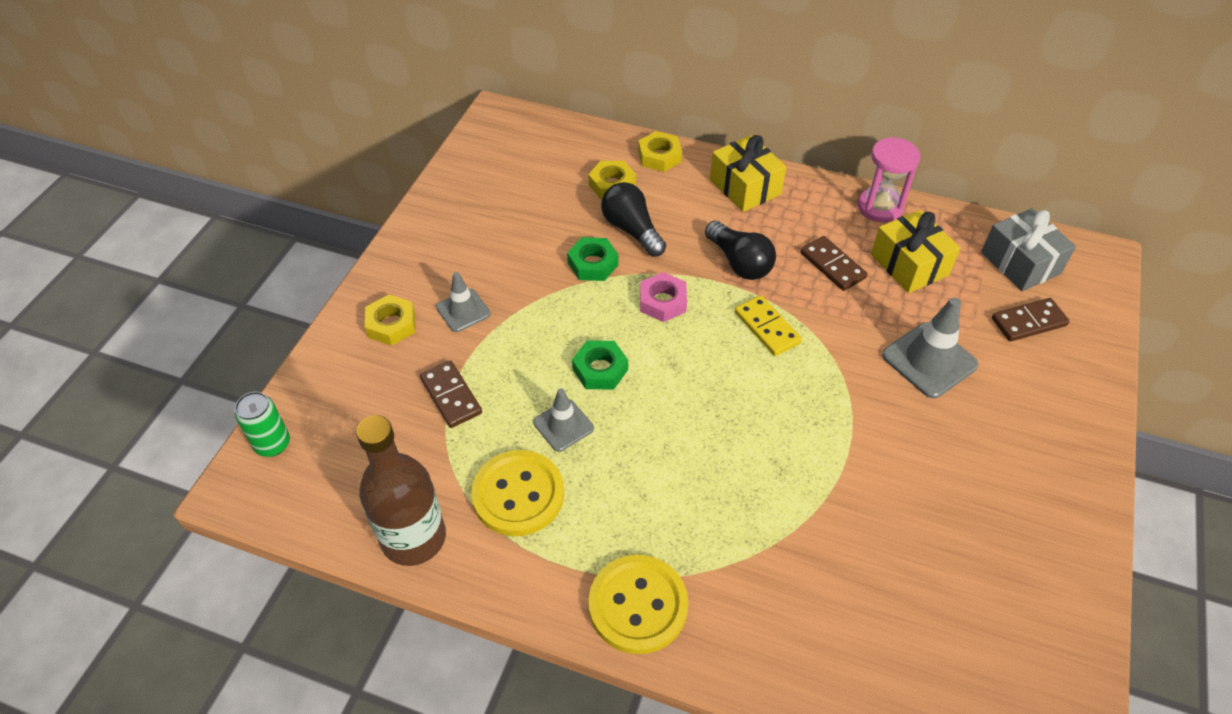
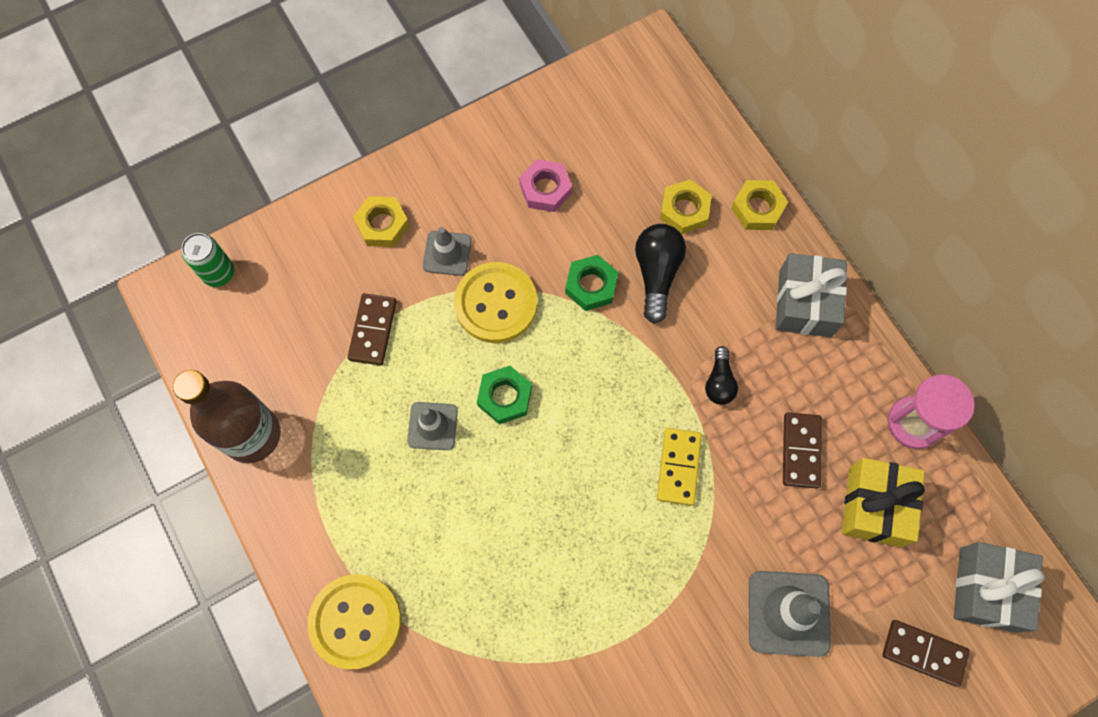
camera: 40 degrees right, 20 degrees up
yellow button [471,450,564,536] -> yellow button moved to [454,262,537,343]
pink nut [640,272,687,322] -> pink nut moved to [519,159,572,212]
black light bulb [705,220,776,280] -> black light bulb [705,346,738,405], size x0.62
yellow gift [710,135,787,212] -> grey gift [776,253,847,337]

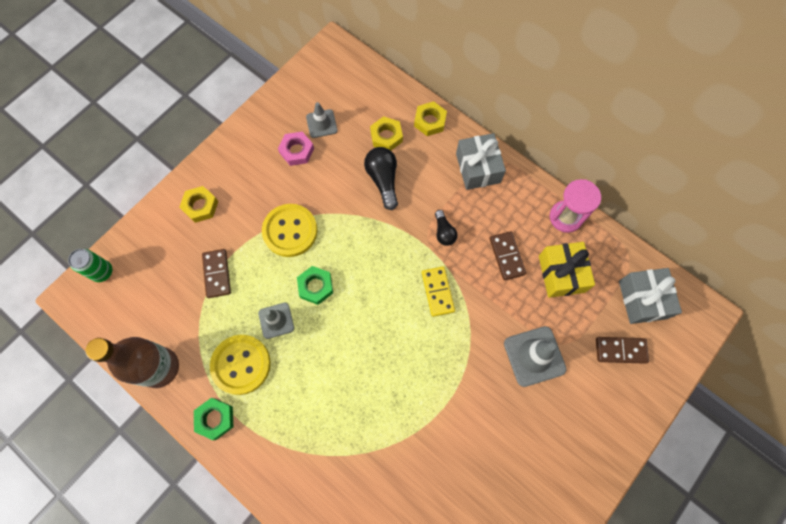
camera: 20 degrees left, 0 degrees up
yellow button [308,574,401,670] -> yellow button moved to [210,335,271,395]
grey traffic cone [423,227,472,276] -> grey traffic cone moved to [306,102,338,138]
green nut [565,255,618,311] -> green nut moved to [194,398,234,440]

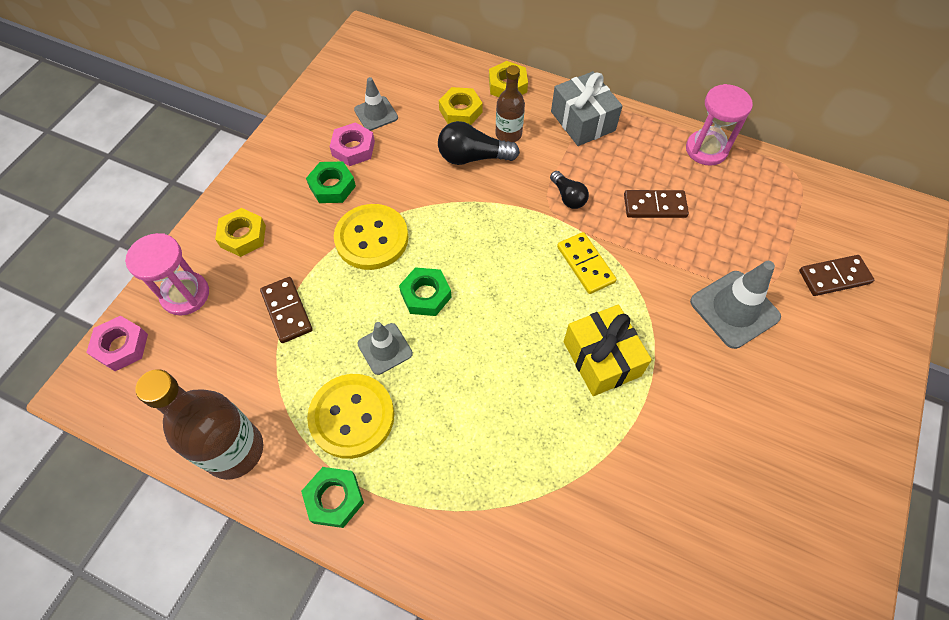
camera: 15 degrees left, 10 degrees down
green can [68,249,113,282] -> pink nut [86,316,148,371]
black light bulb [364,147,398,210] -> black light bulb turned 60 degrees counterclockwise [438,121,520,165]
brown domino [489,231,526,280] -> brown domino turned 60 degrees counterclockwise [624,190,689,218]
yellow gift [539,242,595,298] -> yellow gift moved to [564,305,652,396]
grey gift [619,268,682,324] -> none
none -> pink hourglass [125,233,209,315]
none -> green nut [306,162,356,203]
none -> brown bottle [495,65,525,142]

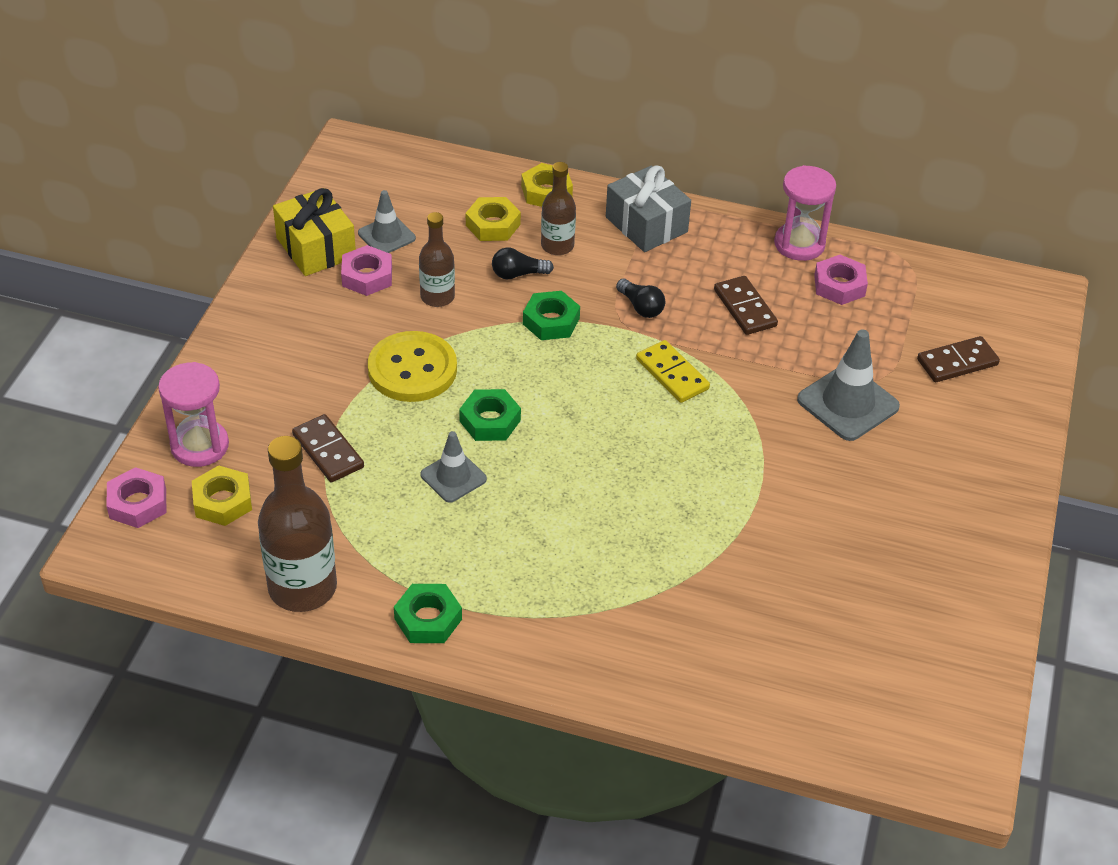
camera: 10 degrees left, 15 degrees down
yellow nut [215,208,266,257] -> yellow nut moved to [192,465,252,526]
green nut [306,162,356,203] -> green nut moved to [523,291,580,340]
yellow button [307,374,394,459] -> none
black light bulb [438,121,520,165] -> black light bulb [492,247,554,279], size x0.62
yellow gift [564,305,652,396] -> yellow gift moved to [273,188,356,276]
brown domino [624,190,689,218] -> brown domino turned 75 degrees clockwise [714,276,778,335]
none -> brown bottle [419,212,455,307]
none -> pink nut [814,255,868,305]

